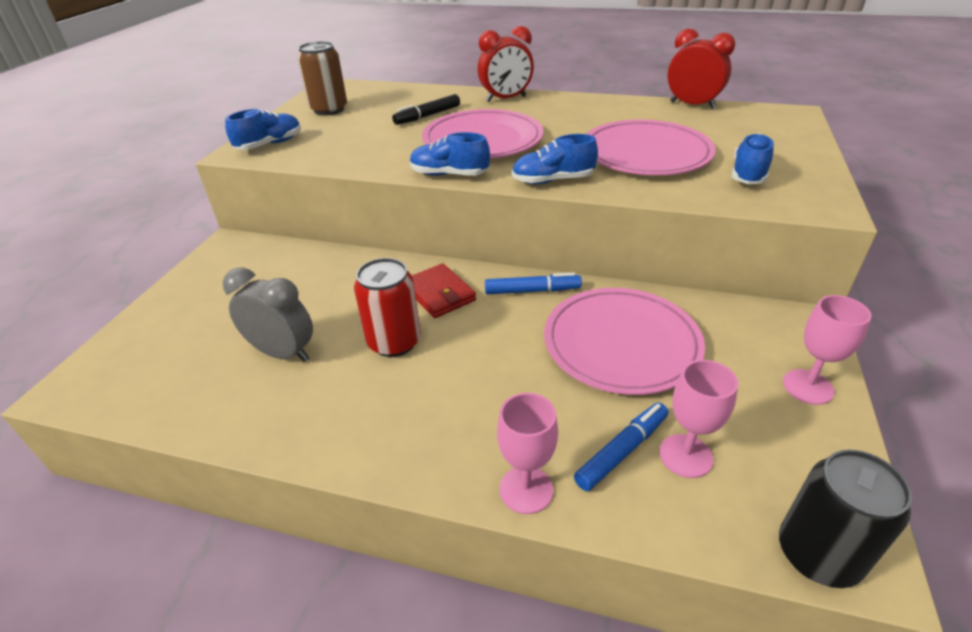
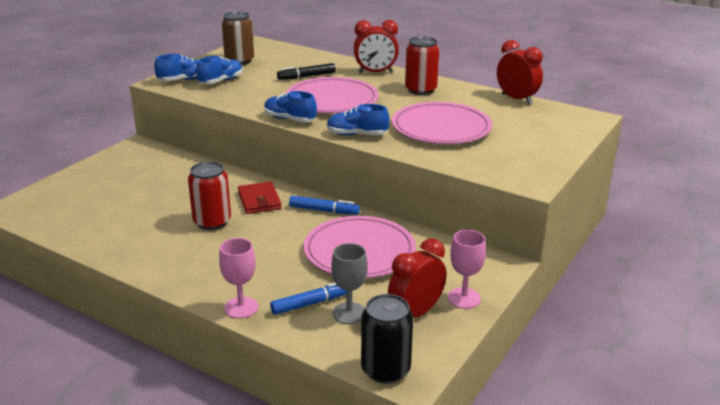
camera: 15 degrees right, 10 degrees down
grey clock [223,267,313,362] -> none
pink goblet [659,360,738,478] -> grey goblet [331,243,367,324]
blue shoe [732,133,774,184] -> blue shoe moved to [196,56,243,84]
none -> red clock [388,239,446,318]
none -> red can [405,36,439,95]

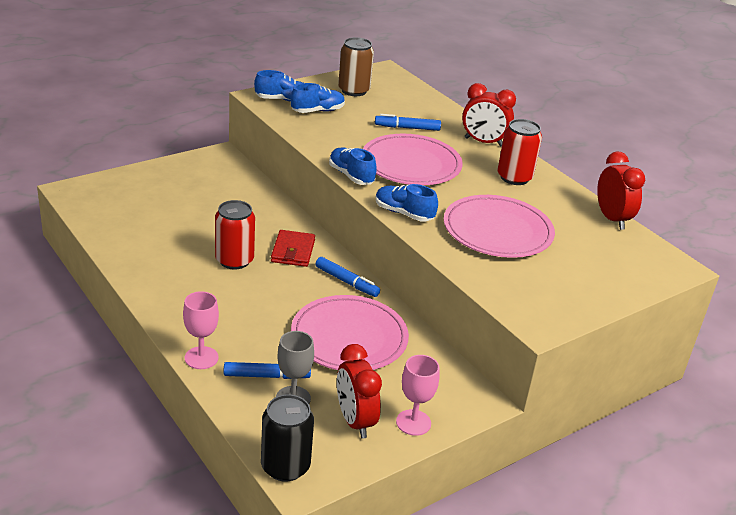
camera: 20 degrees right, 5 degrees up
black marker [277,63,336,80] -> blue marker [375,114,441,131]
red clock [388,239,446,318] -> red clock turned 90 degrees counterclockwise [337,344,382,439]

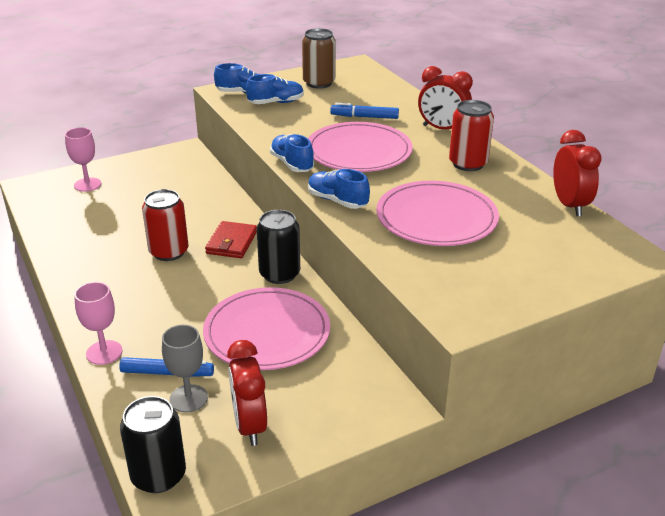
camera: 10 degrees right, 0 degrees up
blue marker [316,257,380,297] -> black can [256,210,300,284]
pink goblet [396,355,440,436] -> pink goblet moved to [65,127,101,192]

